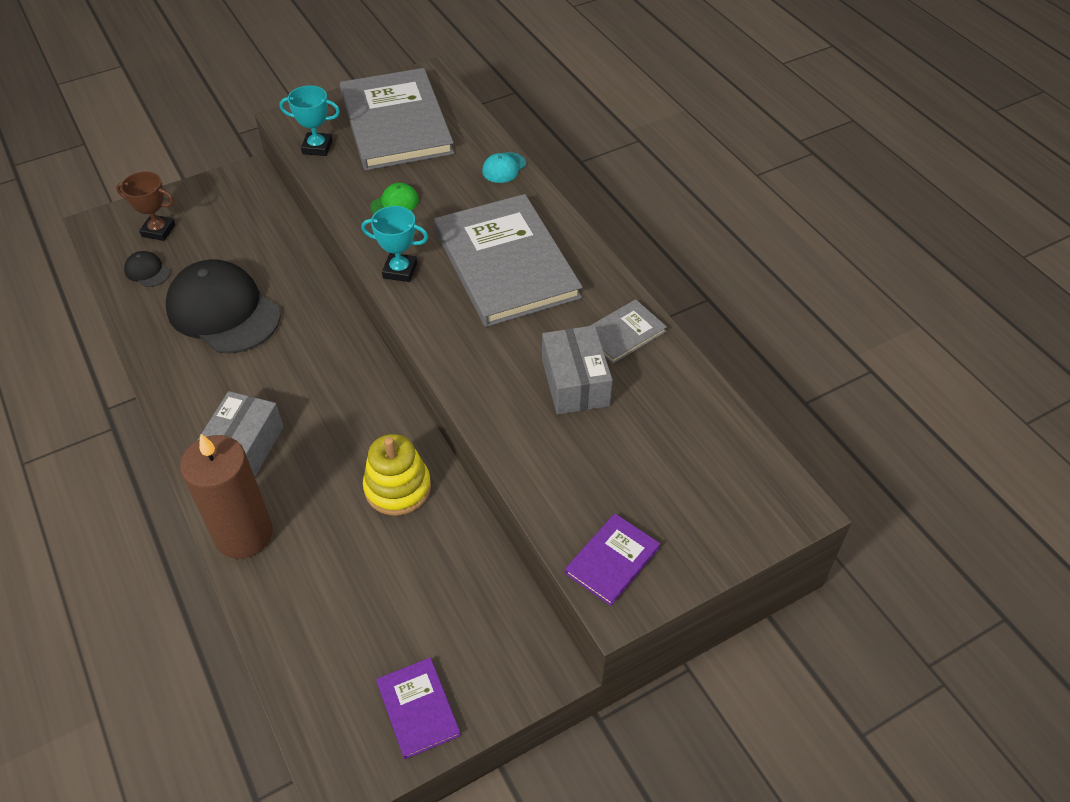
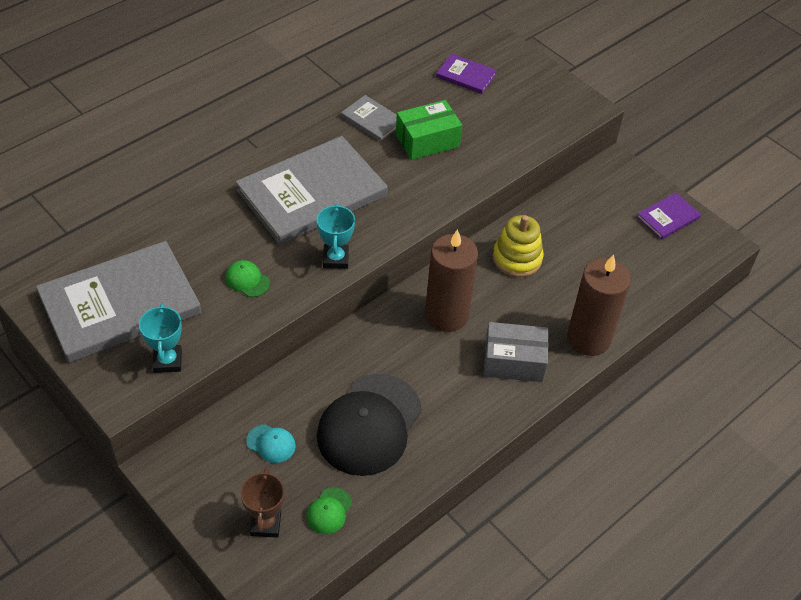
camera: 105 degrees left, 0 degrees up
black cap [124,251,170,287] -> green cap [306,487,352,534]
turquoise cap [482,152,526,183] -> turquoise cap moved to [246,424,296,463]
grey box [542,325,613,414] -> green box [396,100,462,160]
purple book [565,514,660,606] -> purple book moved to [436,54,497,94]
none -> brown candle [425,229,478,332]

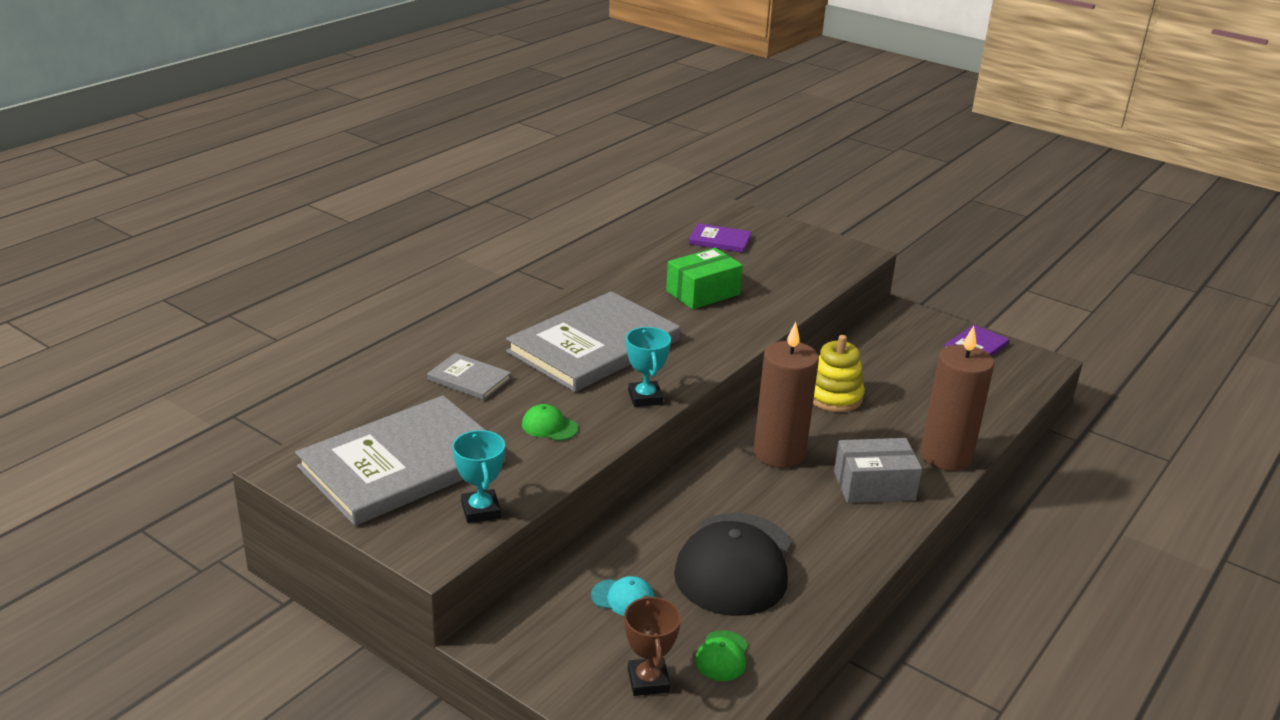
camera: 10 degrees left, 20 degrees down
grey book [341,95,397,142] -> grey book moved to [427,353,511,400]

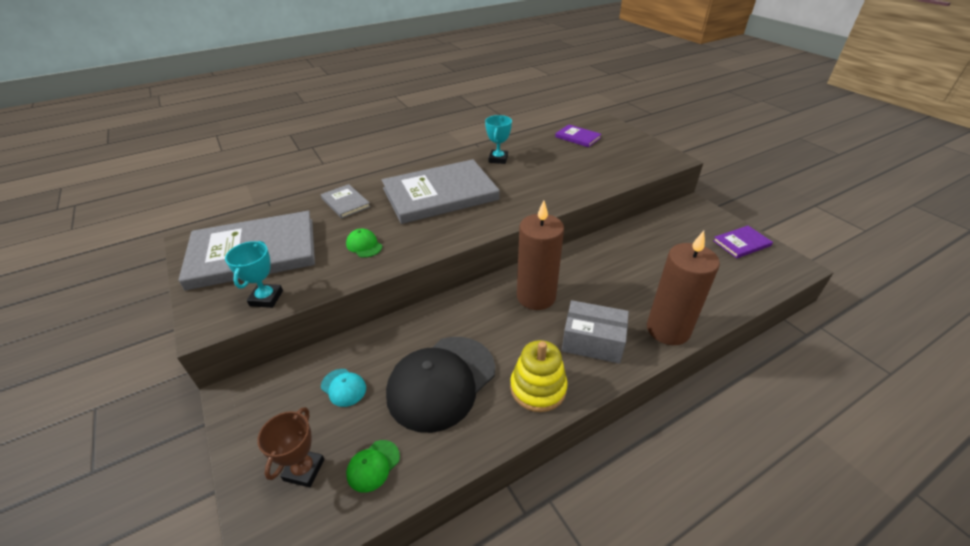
camera: 25 degrees right, 10 degrees up
turquoise trophy [626,327,671,407] -> turquoise trophy moved to [485,115,512,164]
green box [666,248,743,309] -> none
yellow stacking toy [813,335,865,412] -> yellow stacking toy moved to [510,340,568,412]

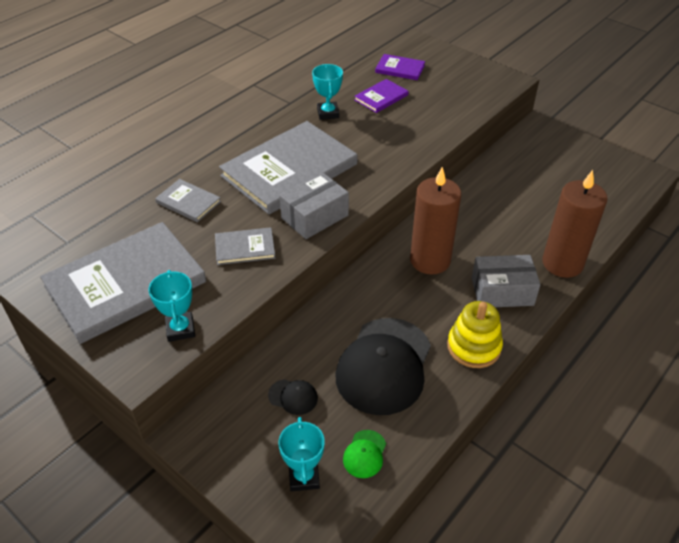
camera: 20 degrees left, 5 degrees up
brown trophy [257,407,324,487] -> turquoise trophy [278,417,325,491]
turquoise cap [321,369,366,407] -> black cap [268,379,318,415]
green cap [346,229,382,258] -> grey book [215,227,275,265]
purple book [713,226,773,258] -> purple book moved to [354,79,409,113]
none -> grey box [280,173,349,239]

